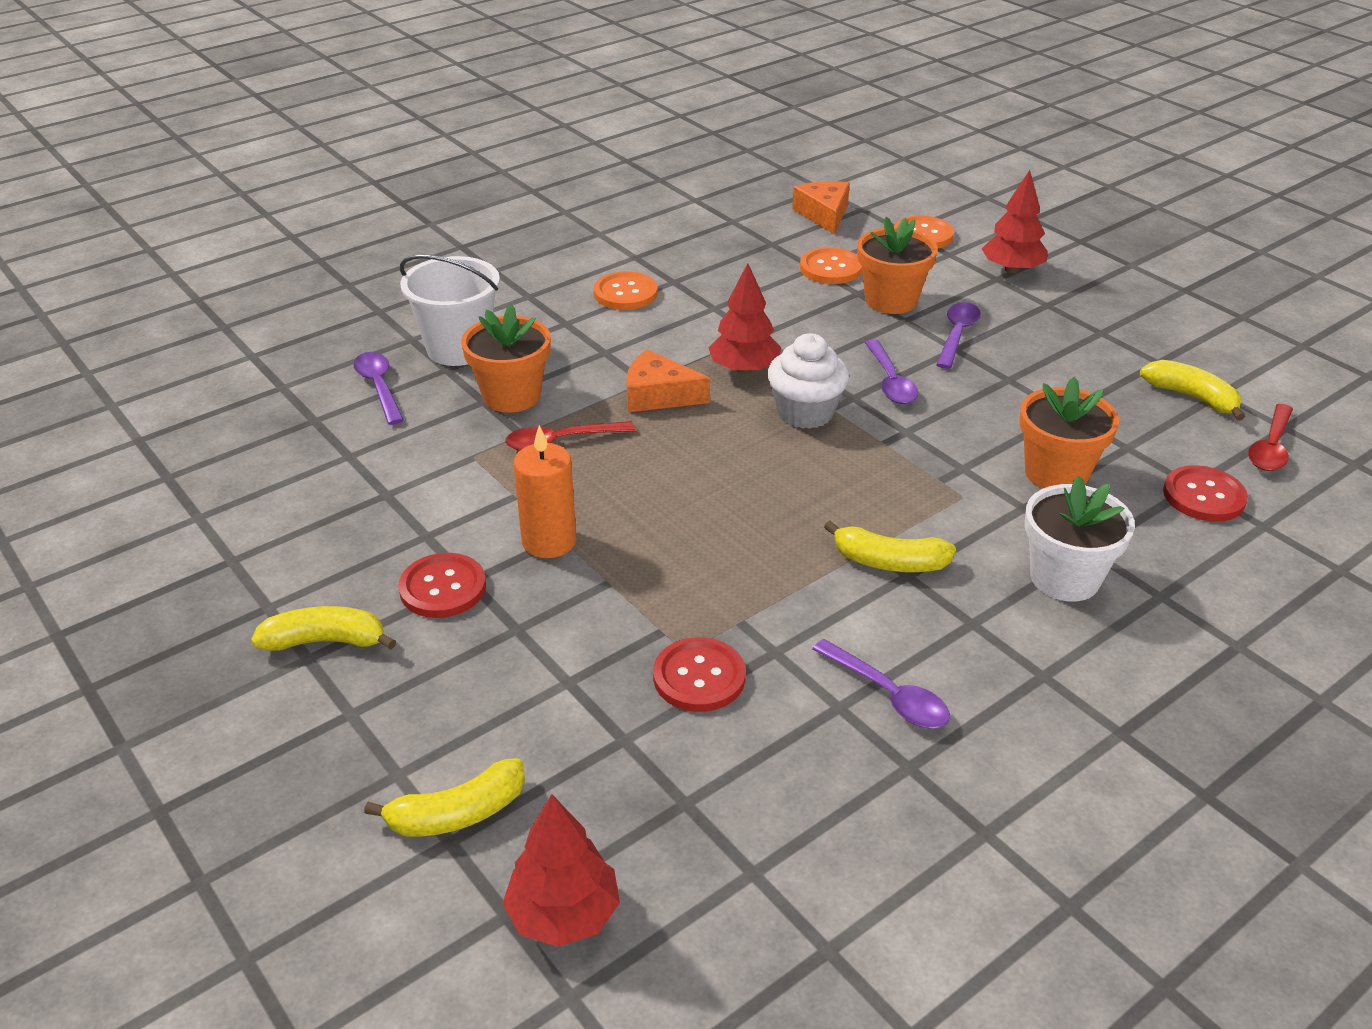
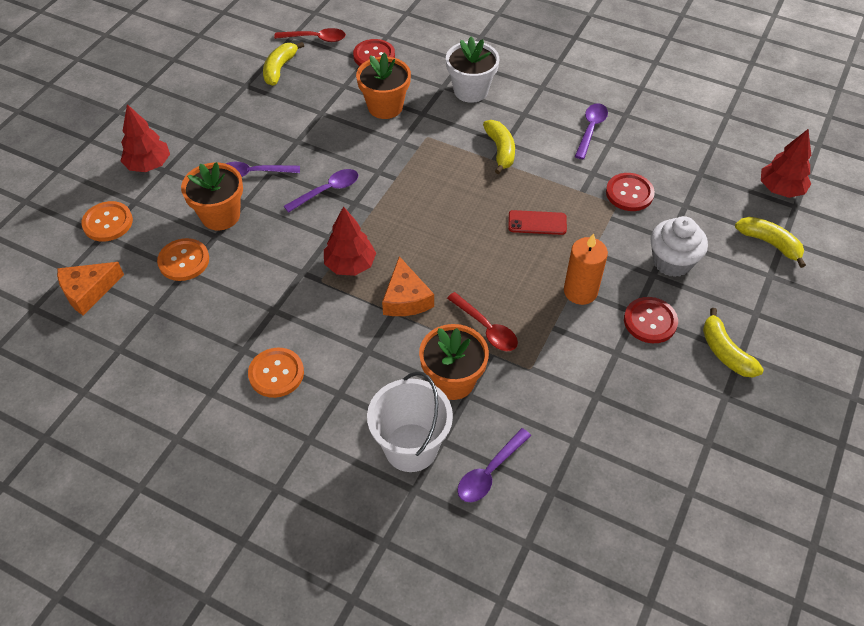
camera: 115 degrees left, 15 degrees up
white cupcake [767,333,849,429] -> white cupcake moved to [651,216,708,277]
none -> red phone [508,210,567,235]

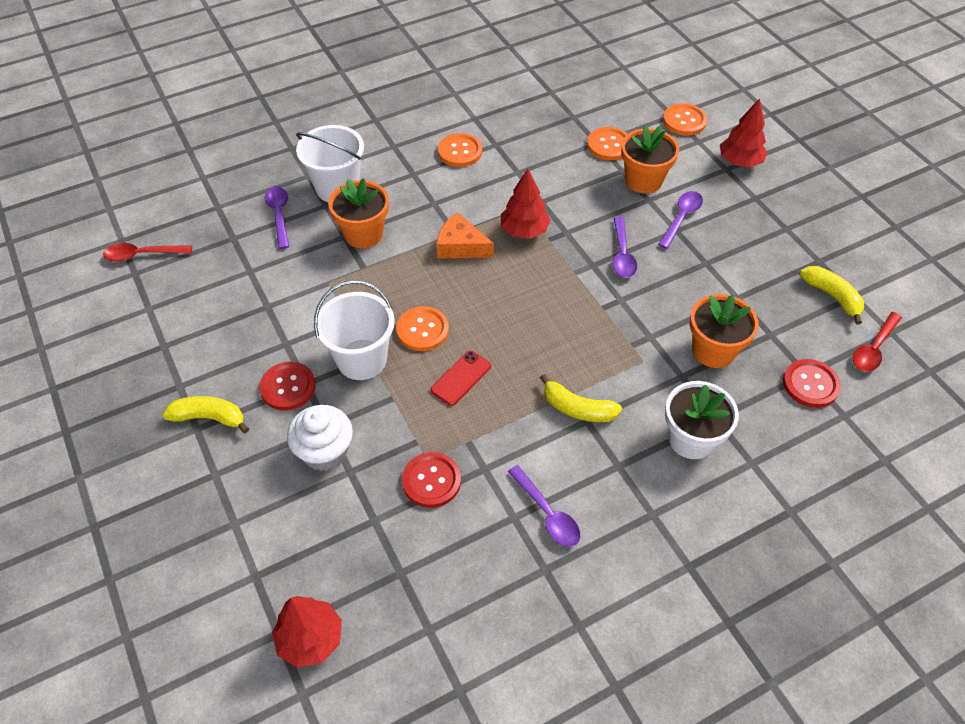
camera: 125 degrees right, 0 degrees up
orange cheese [57,262,124,316] -> none
red spoon [447,292,518,351] -> red spoon moved to [103,243,192,262]
orange candle [564,233,608,305] -> white bucket [314,280,395,380]
yellow banana [735,217,806,268] -> none
none -> orange button [396,306,449,351]

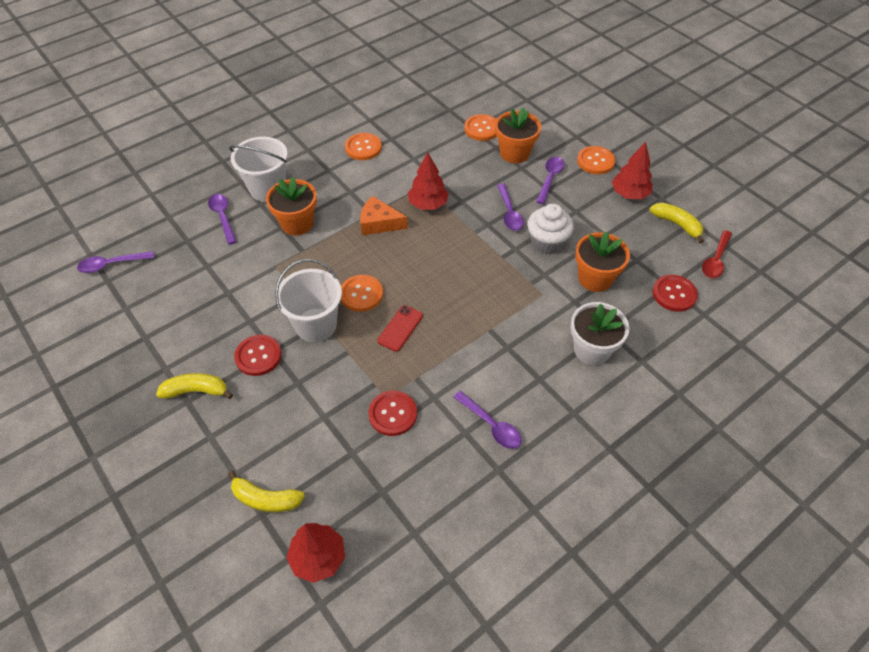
camera: 10 degrees left, 0 degrees up
red spoon [103,243,192,262] -> purple spoon [77,251,154,273]
white cupcake [287,405,353,471] -> white cupcake moved to [527,204,574,254]
yellow banana [540,374,622,422] -> yellow banana moved to [228,471,305,512]
orange button [663,103,707,136] -> orange button moved to [577,146,615,174]
red tree [720,98,767,167] -> red tree moved to [612,142,653,199]

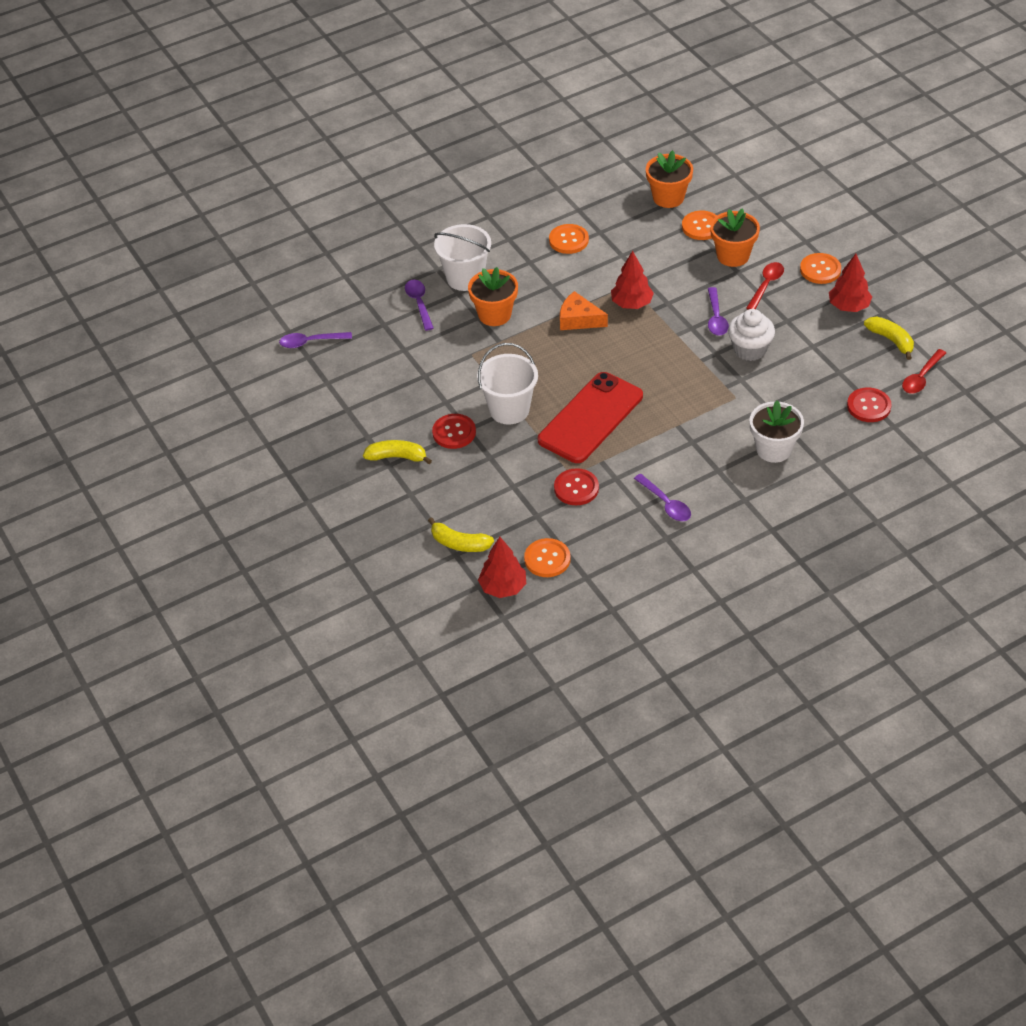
camera: 10 degrees right, 5 degrees down
orange button [341,275,383,312] -> orange button moved to [524,538,571,577]
red phone [378,305,423,352] -> red phone [538,372,643,463], size x2.28
purple spoon [536,157,565,204] -> red spoon [746,262,784,310]
orange flower pot [575,232,630,292] -> orange flower pot moved to [646,150,693,208]

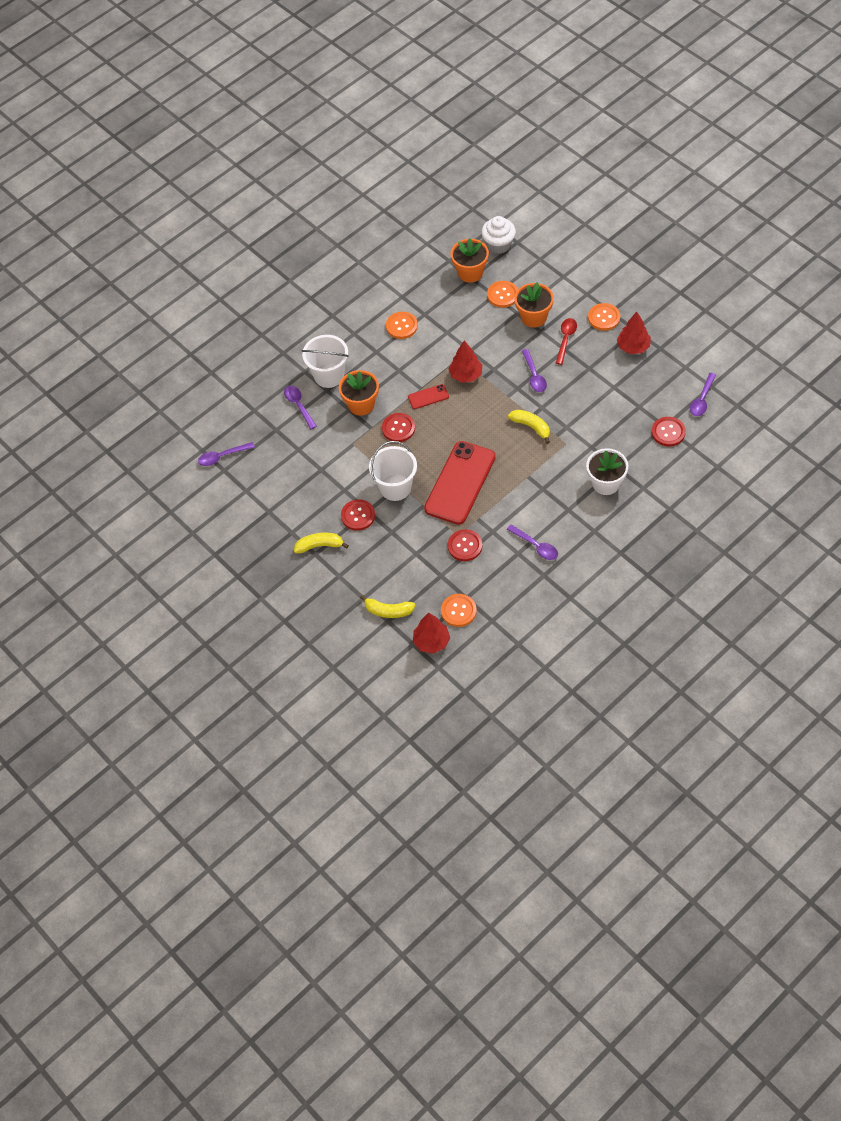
camera: 10 degrees left, 10 degrees up
orange cheese [560,291,608,330] -> red phone [408,384,449,409]
white cupcake [728,309,775,361] -> white cupcake moved to [481,216,516,254]
yellow banana [864,317,914,360] -> yellow banana moved to [508,410,550,444]
red spoon [902,349,946,394] -> purple spoon [690,373,716,416]
none -> red button [382,413,415,442]

